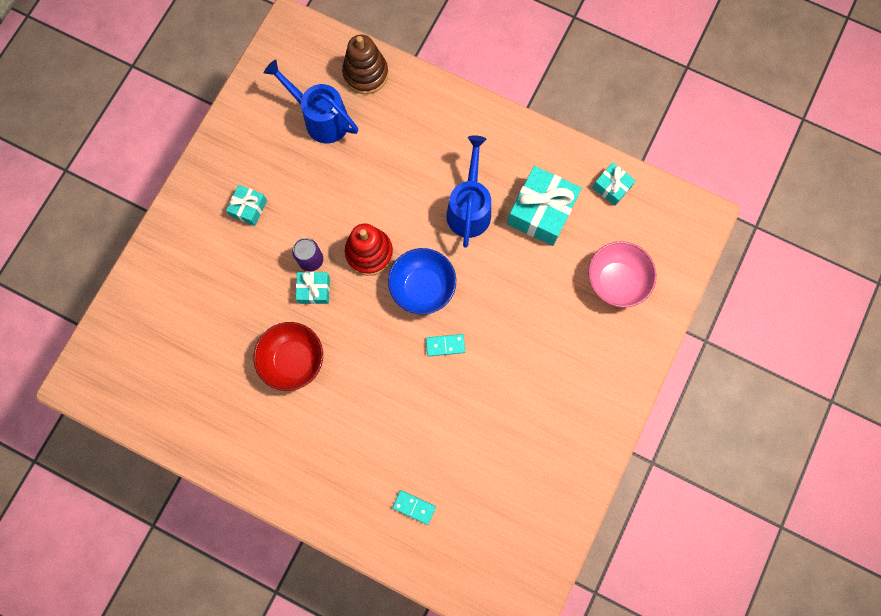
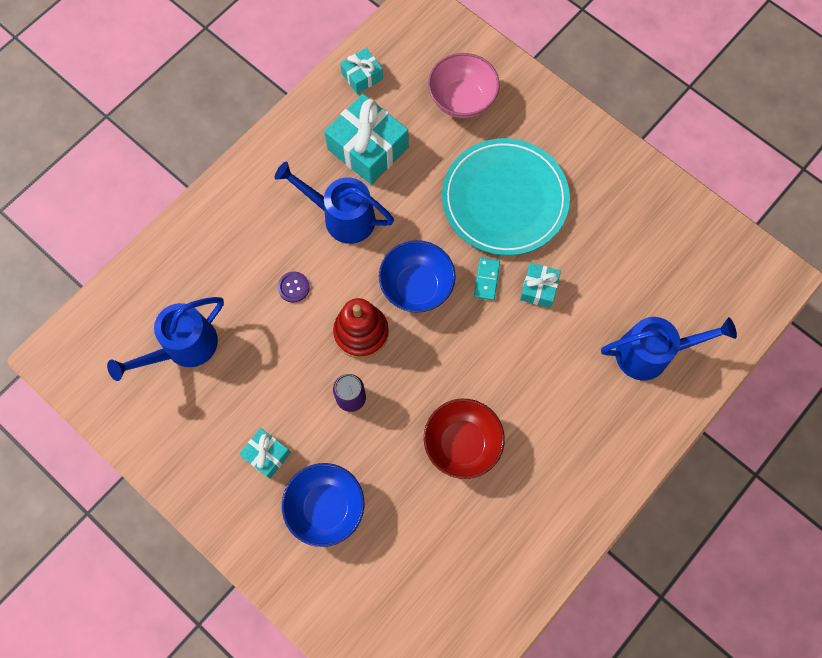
camera: 75 degrees left, 5 degrees down
turquoise gift [296,272,330,304] -> turquoise gift moved to [520,263,561,308]
brown stacking toy [342,34,388,94] -> none
turquoise domino [392,490,436,525] -> blue watering can [601,317,737,380]
none -> purple button [278,272,310,303]
none -> blue bowl [282,463,364,547]
none -> turquoise plate [442,138,570,256]

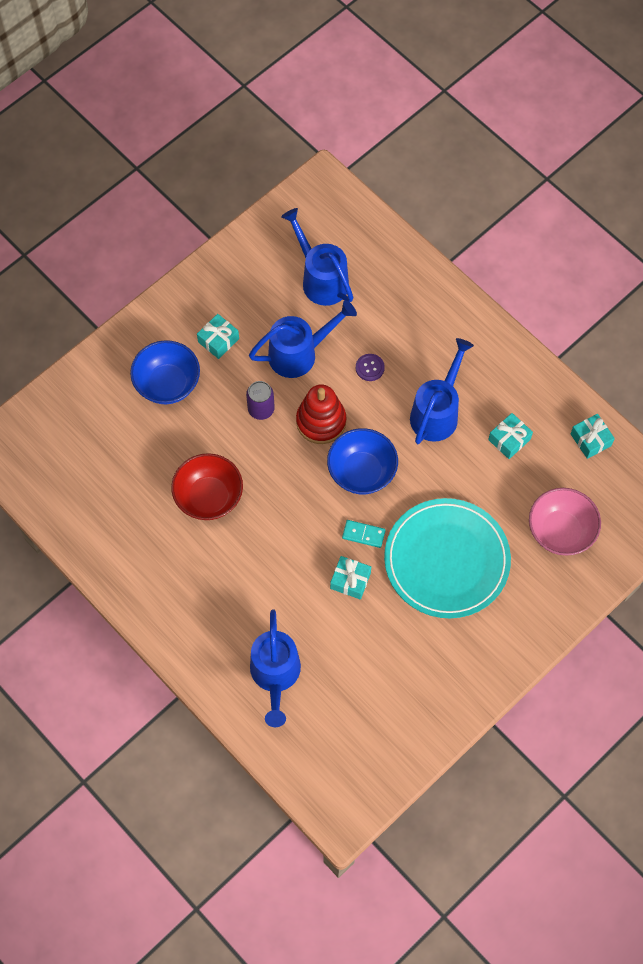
camera: 95 degrees right, 5 degrees down
turquoise gift [324,94,408,185] -> turquoise gift [488,413,533,459], size x0.53
none -> blue watering can [249,300,357,378]

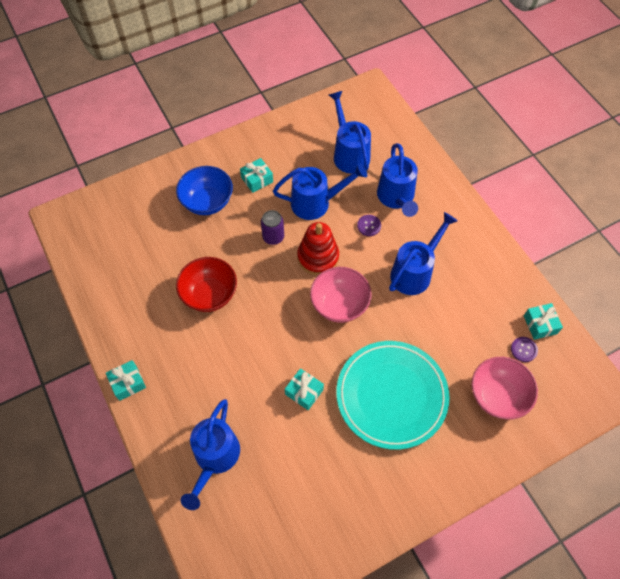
camera: 15 degrees right, 5 degrees down
blue bowl [327,428,398,494] -> pink bowl [310,267,371,323]
turquoise domino [342,520,386,548] -> none
turquoise gift [488,413,533,459] -> turquoise gift moved to [106,360,146,401]
none -> blue watering can [377,143,418,217]
none -> purple button [511,337,538,362]

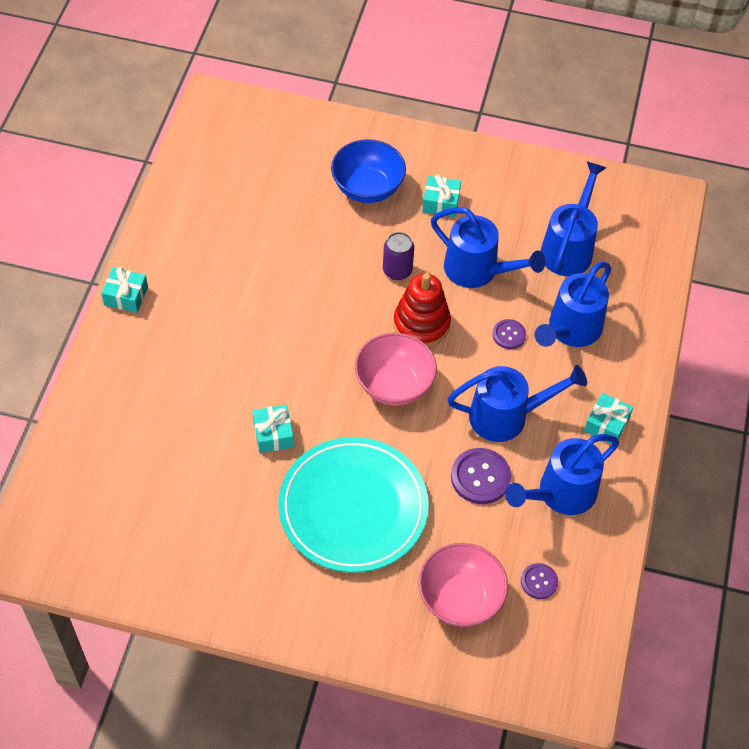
camera: 40 degrees right, 5 degrees down
red bowl [176,257,237,312] -> none
blue watering can [181,399,240,510] -> blue watering can moved to [505,434,619,515]
turquoise gift [524,303,563,340] -> turquoise gift moved to [584,393,633,444]
none -> purple button [451,448,511,504]

